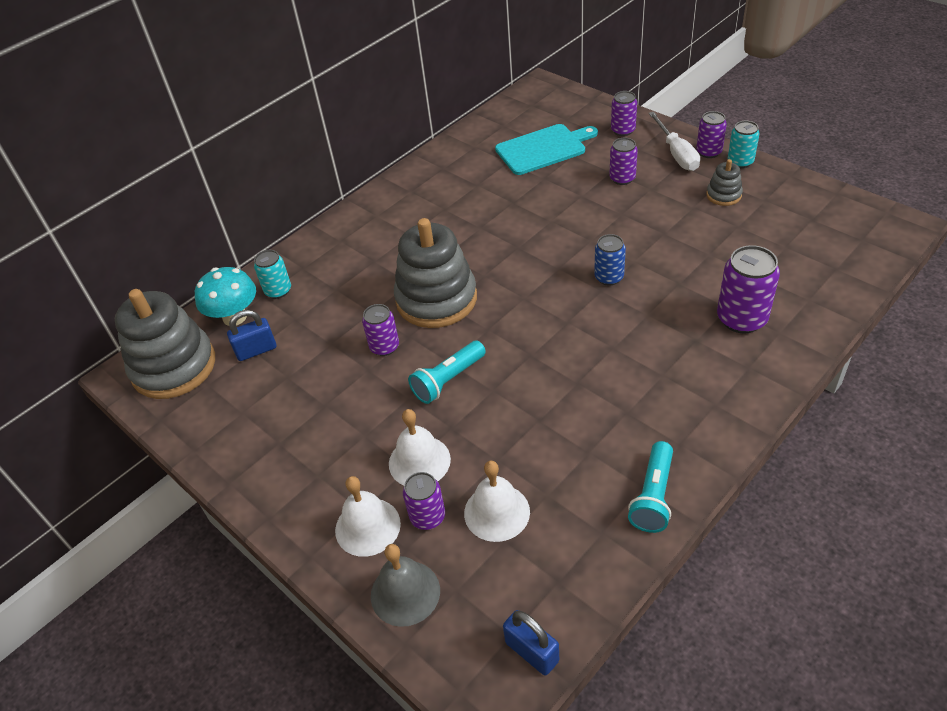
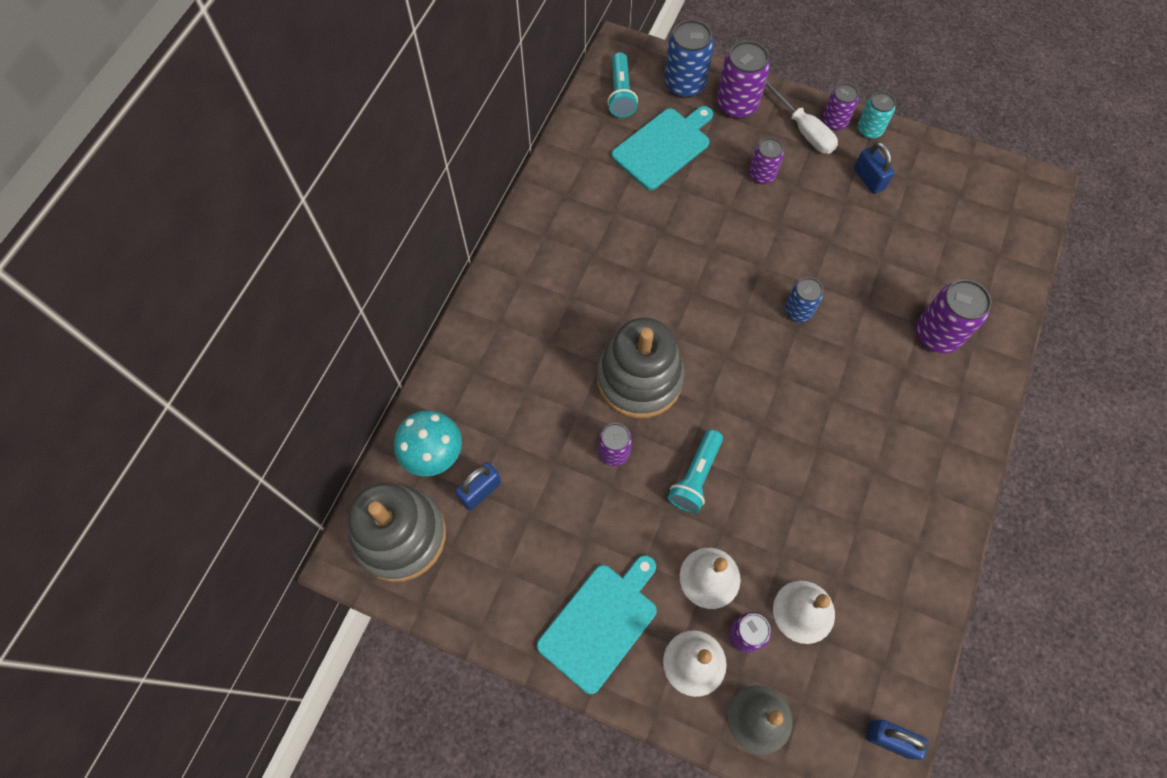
camera: 25 degrees left, 20 degrees up
turquoise can [254,250,291,299] -> none
purple can [611,91,637,136] -> purple can [717,41,770,119], size x1.60
turquoise flashlight [628,441,673,533] -> turquoise flashlight moved to [607,52,638,118]
grey stacking toy [706,159,743,206] -> blue padlock [854,142,894,194]
none -> turquoise cutting board [537,555,657,694]
none -> blue can [664,20,714,98]

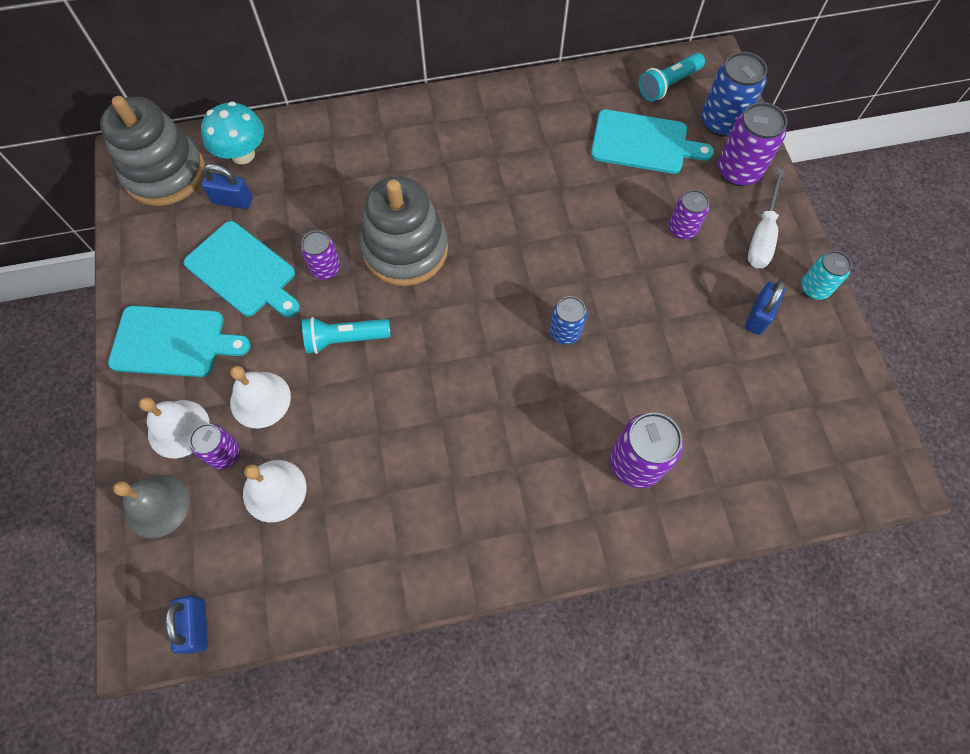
camera: 55 degrees right, 0 degrees up
purple can [822,83,859,131] -> none
none -> turquoise cutting board [184,221,300,317]

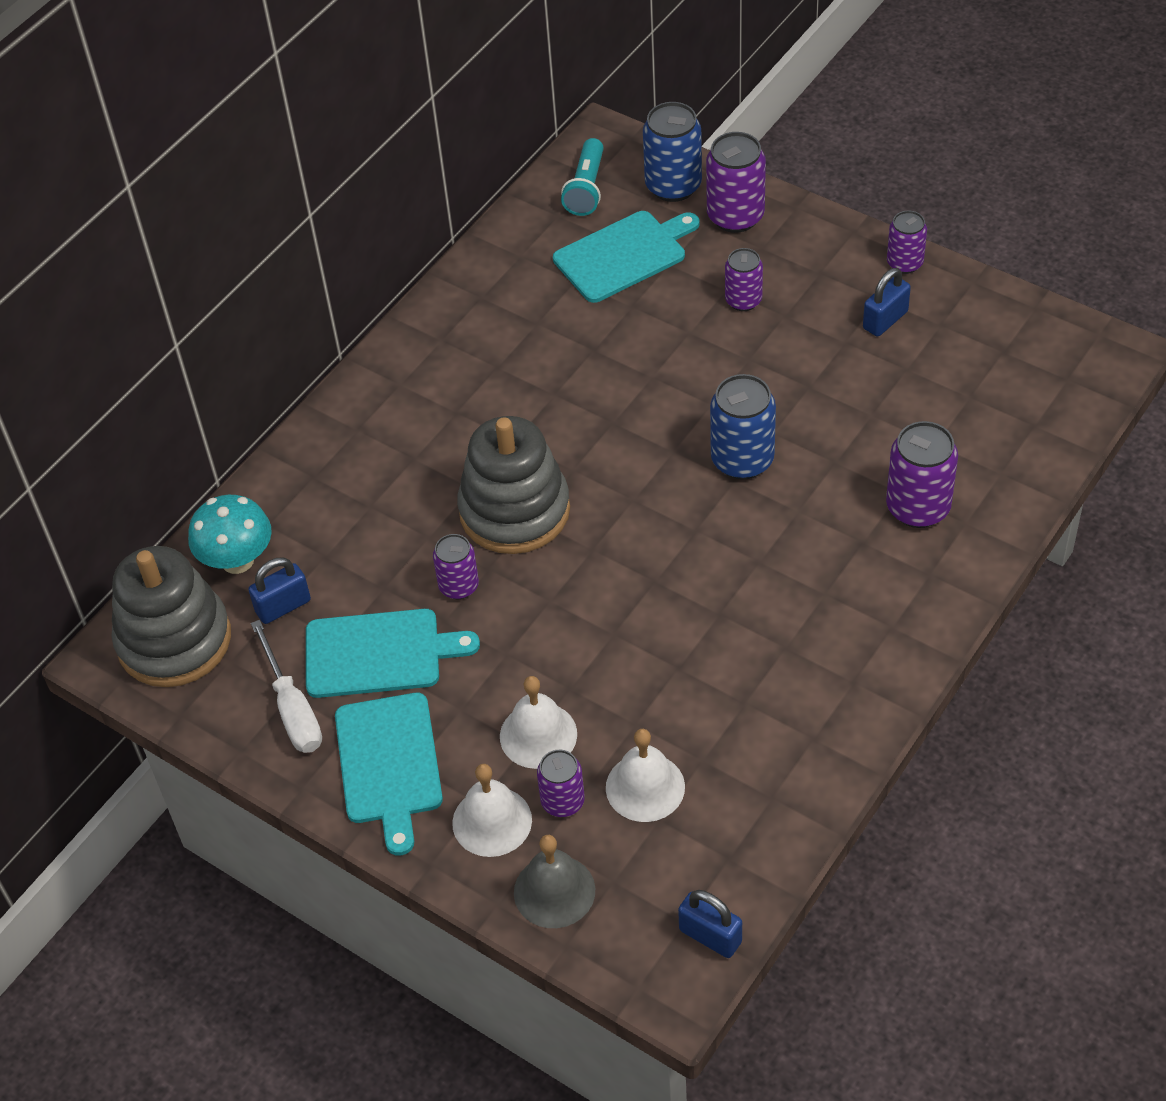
camera: 40 degrees left, 15 degrees down
turquoise cutting board [108,306,251,377] -> turquoise cutting board turned 120 degrees clockwise [335,693,443,855]
turquoise flashlight [302,317,391,354] -> none
blue can [550,296,587,345] -> blue can [710,374,776,480], size x1.60
blue padlock [745,280,785,335] -> blue padlock turned 60 degrees clockwise [863,268,911,337]
white screwdriver [748,168,785,268] -> white screwdriver moved to [251,620,322,753]
turquoise can [801,251,852,300] -> purple can [887,211,927,274]

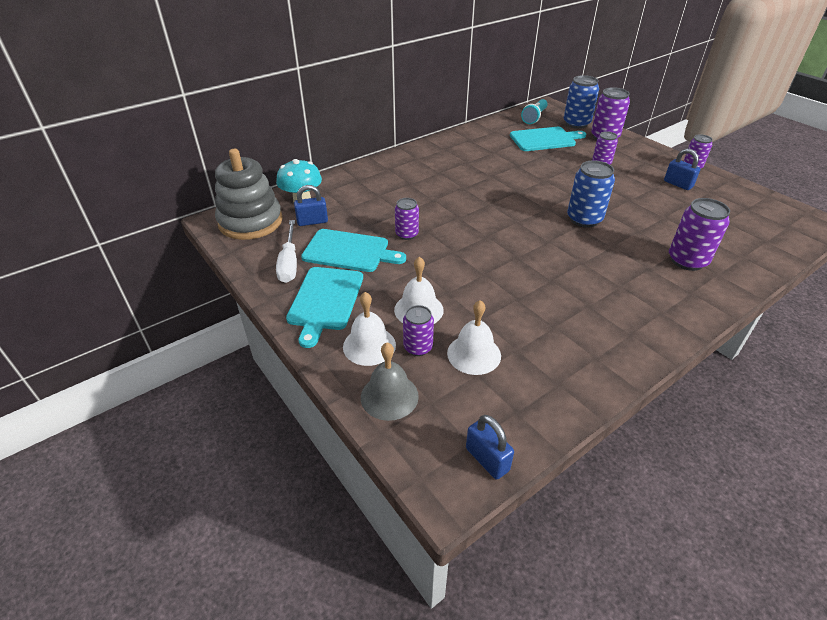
camera: 15 degrees right, 10 degrees down
grey stacking toy [457,416,570,554] -> none
blue padlock [863,268,911,337] -> blue padlock turned 75 degrees clockwise [664,149,700,190]

